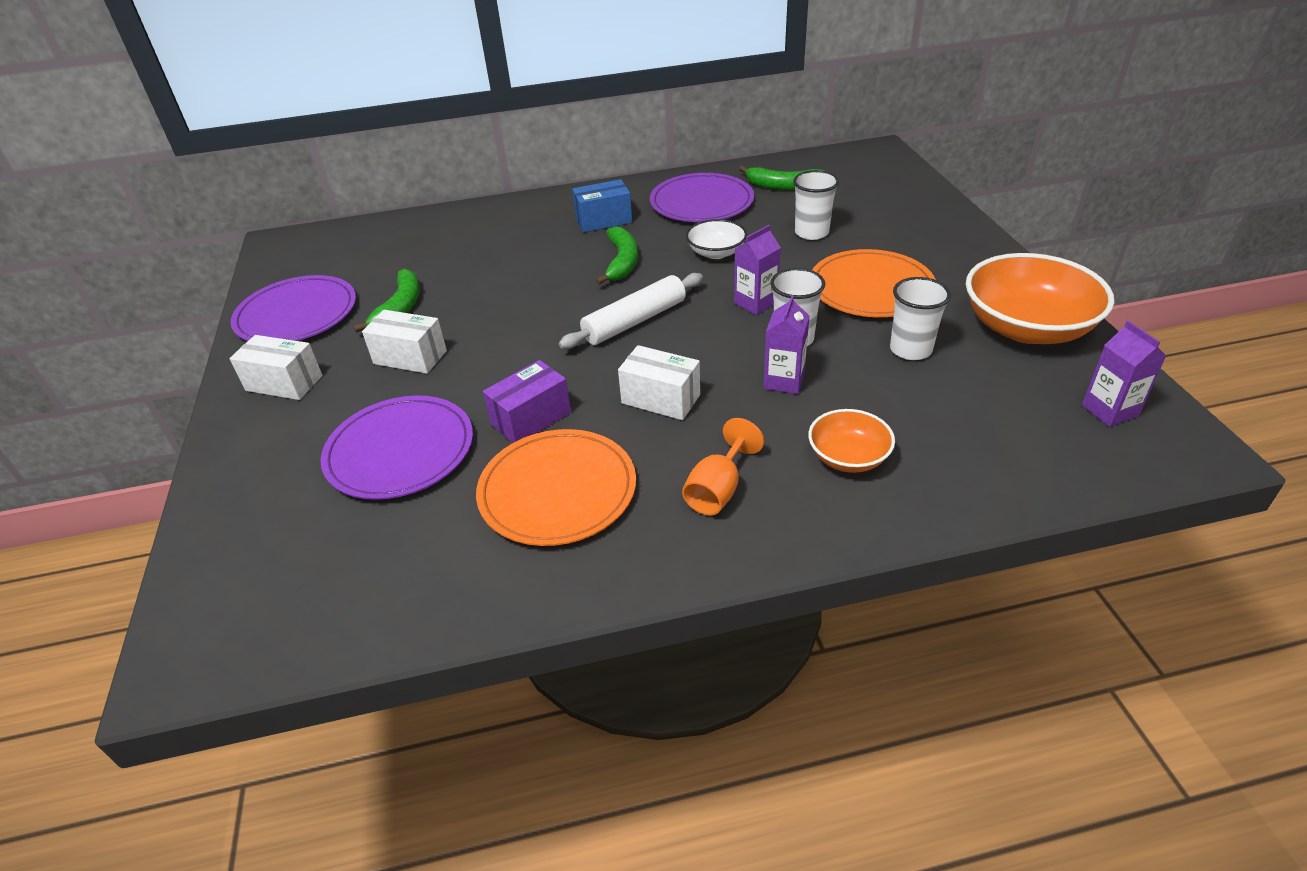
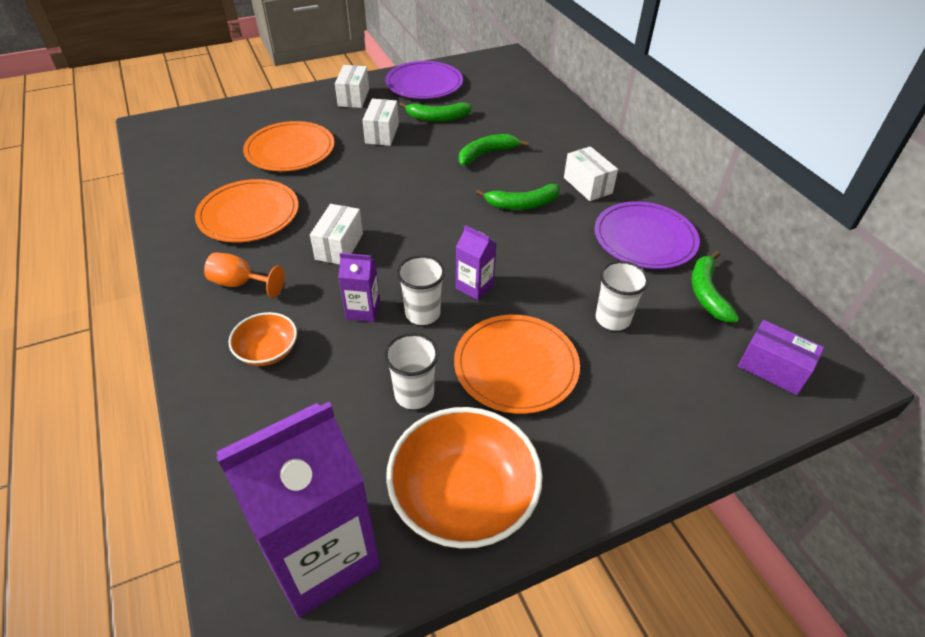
camera: 75 degrees right, 5 degrees up
purple plate [320,395,473,500] -> orange plate [243,121,335,171]
purple box [483,360,571,443] -> purple box moved to [738,320,824,395]
white rolling pin [559,273,703,349] -> none
blue box [572,179,632,232] -> white box [564,146,618,201]
white bowl [686,219,747,259] -> none
purple carton [1082,321,1166,427] -> purple carton [216,402,381,618], size x2.25
none -> green banana [459,134,529,166]

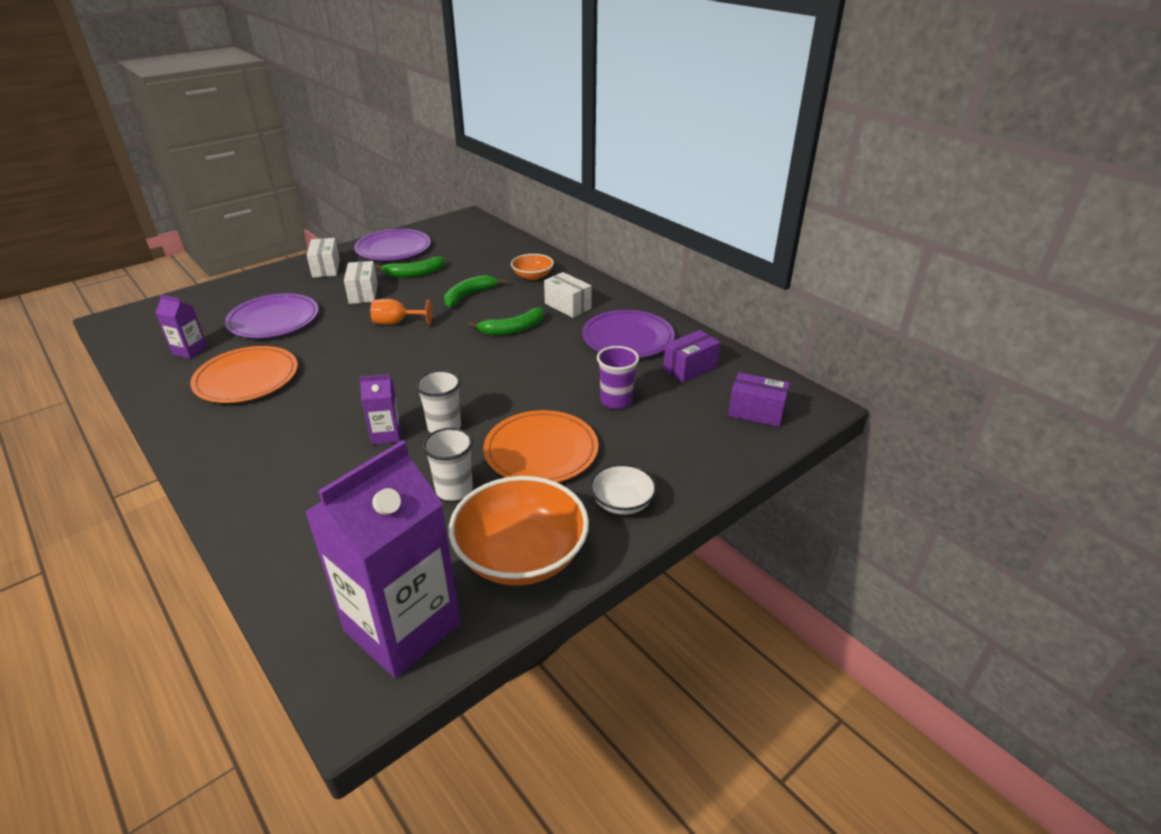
camera: 15 degrees left, 10 degrees down
orange goblet [204,252,284,298] -> orange goblet moved to [370,299,432,325]
orange bowl [229,312,297,366] -> orange bowl moved to [511,254,554,280]
orange plate [243,121,335,171] -> purple plate [225,293,319,338]
white box [310,204,363,265] -> none
purple carton [456,225,497,300] -> purple carton moved to [155,294,208,359]
white cup [596,261,649,331] -> purple cup [597,346,639,409]
green banana [692,251,739,322] -> purple box [663,330,721,383]
none -> white bowl [590,464,657,515]

